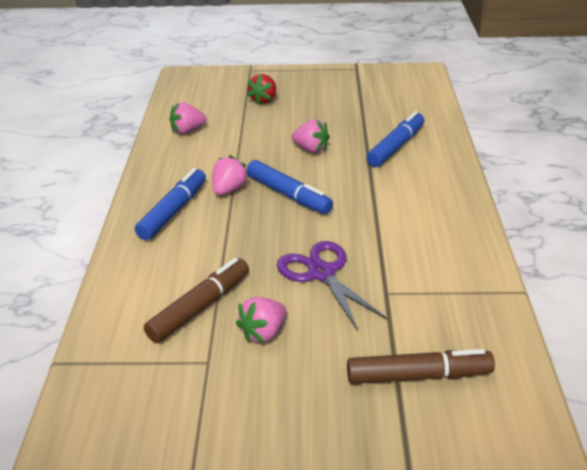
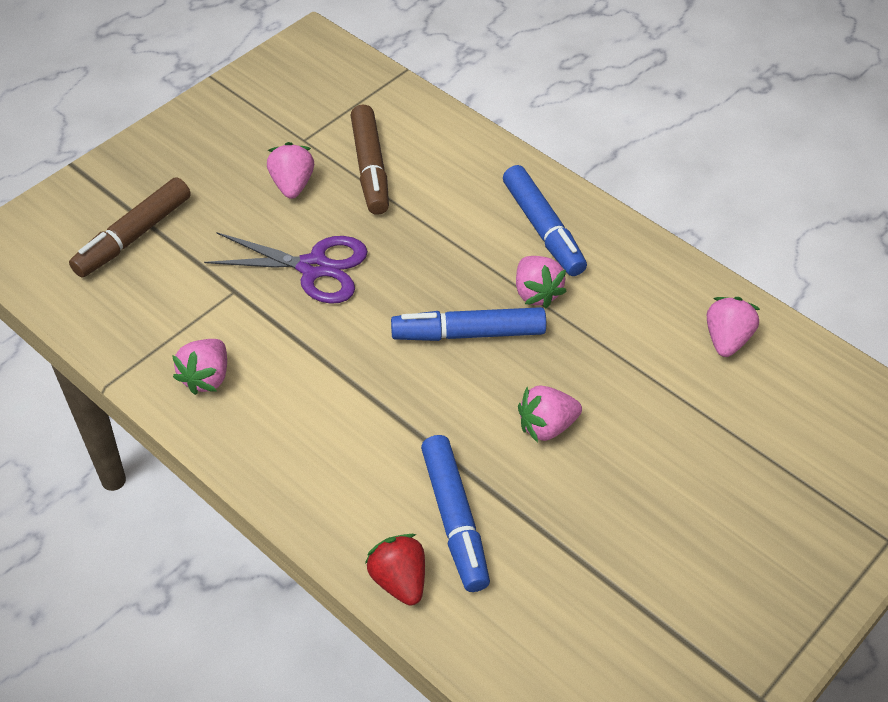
camera: 130 degrees right, 15 degrees up
red strawberry [247,74,276,105] -> red strawberry moved to [365,534,425,605]
none -> pink strawberry [172,339,227,395]

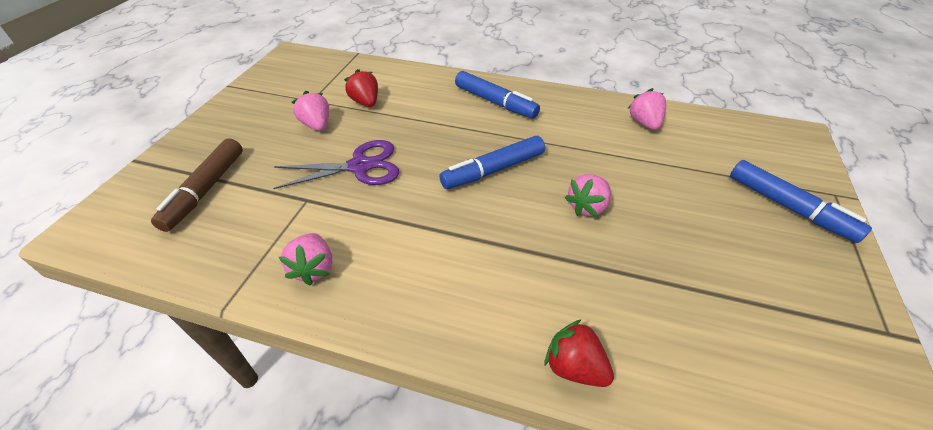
camera: 25 degrees left, 5 degrees down
brown marker [350,105,389,215] -> red strawberry [344,69,378,107]
blue marker [421,435,490,592] -> blue marker moved to [730,160,872,243]
pink strawberry [516,256,567,308] -> none

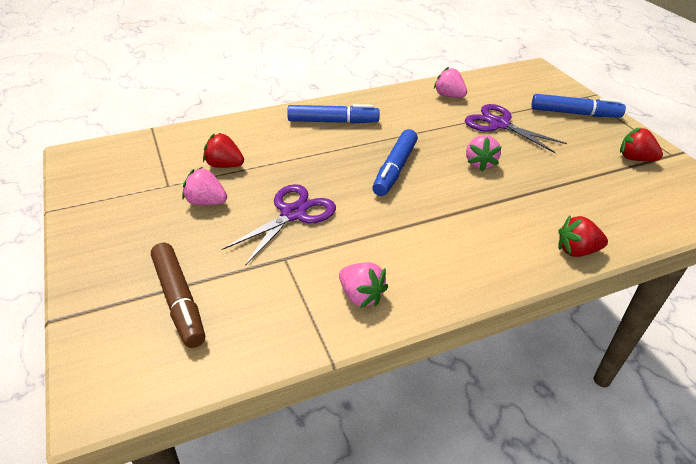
camera: 40 degrees left, 5 degrees down
none -> purple scissors [465,104,567,153]
none -> red strawberry [620,127,663,161]

